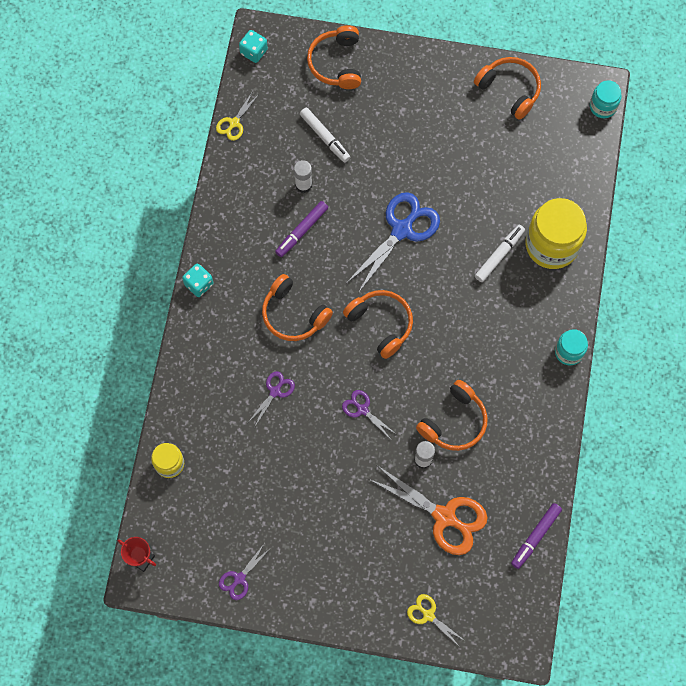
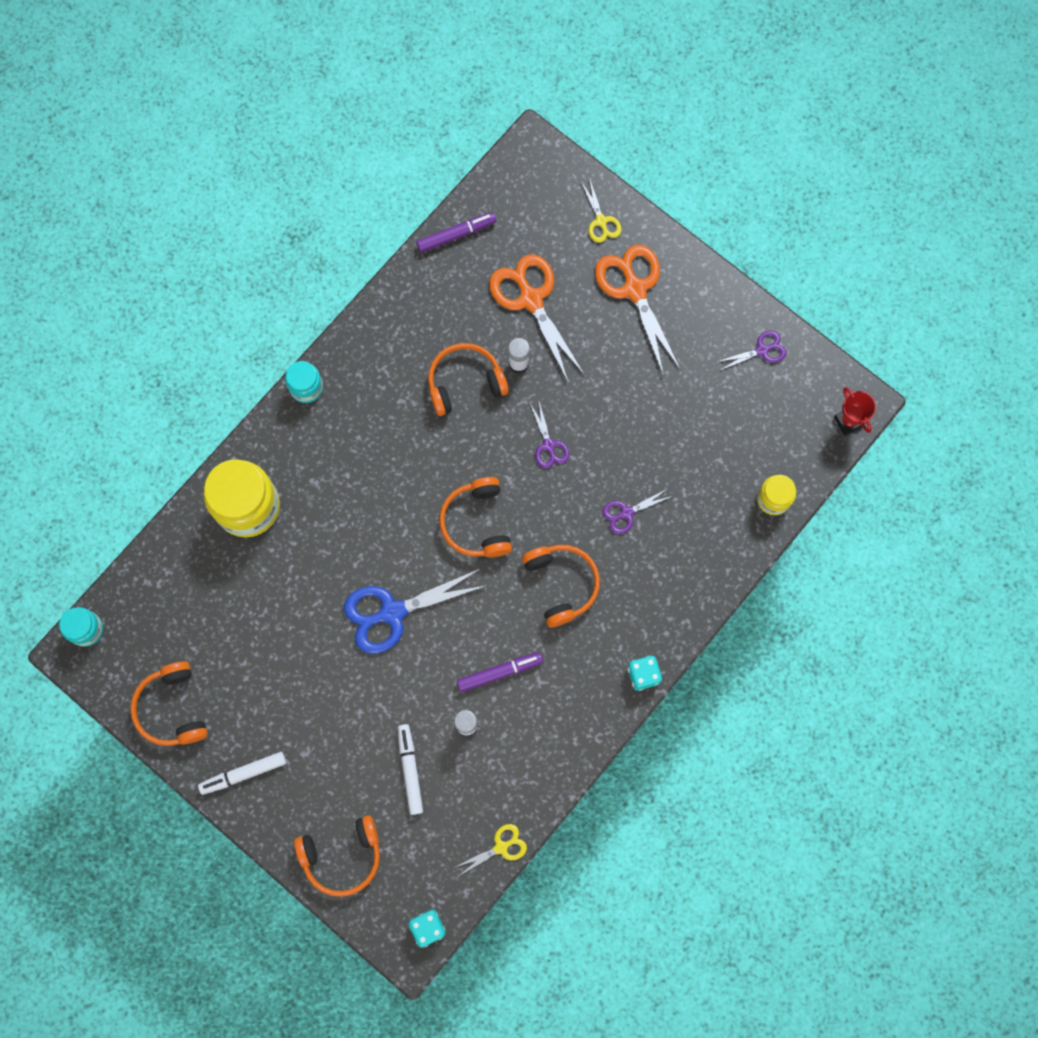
camera: 150 degrees left, 5 degrees up
orange headphones [307,25,361,89] -> orange headphones turned 45 degrees clockwise [294,815,380,897]
white marker [475,225,525,282] -> white marker moved to [198,752,286,795]
none -> orange scissors [595,245,680,376]

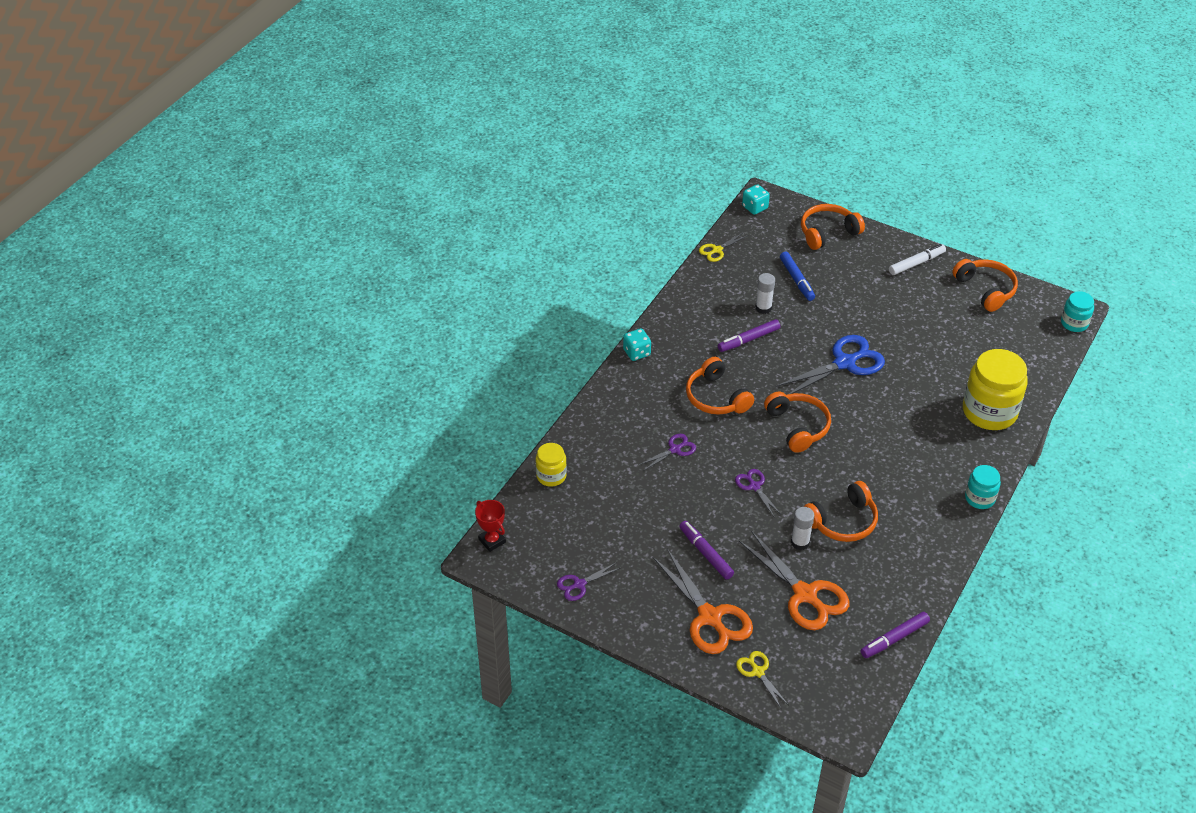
camera: 170 degrees right, 30 degrees down
white marker [398,724,423,815] -> blue marker [780,251,815,301]
none -> purple marker [679,521,734,580]

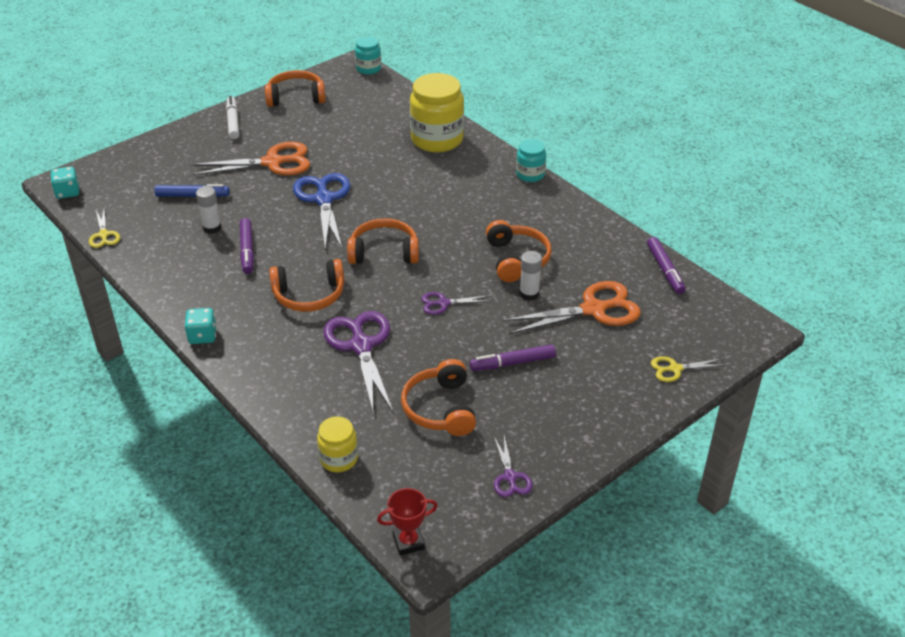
camera: 70 degrees left, 5 degrees down
purple scissors [639,434,696,471] -> purple scissors [323,311,393,415], size x1.97
orange scissors [653,549,753,654] -> orange scissors moved to [191,142,310,175]
orange headphones [801,204,865,250] -> orange headphones moved to [401,359,476,436]

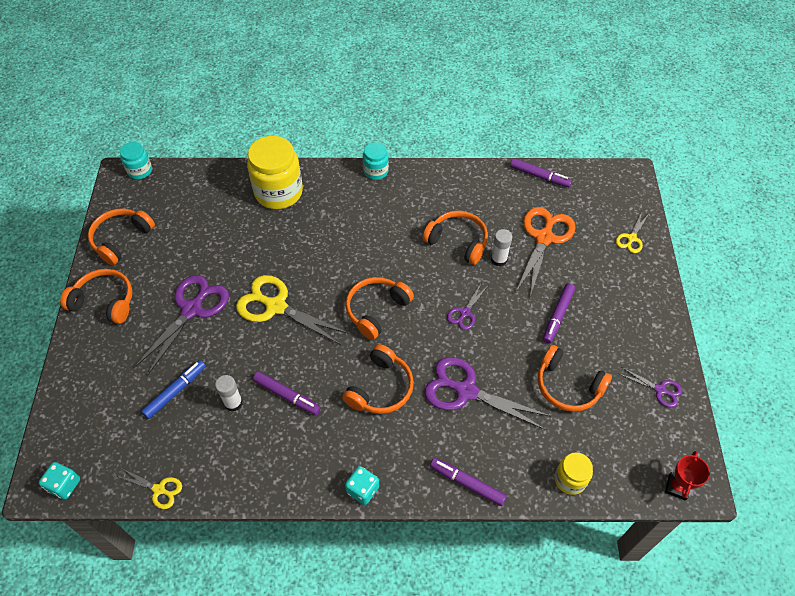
camera: 50 degrees left, 15 degrees up
orange scissors [191,142,310,175] -> purple scissors [134,275,229,376]
white marker [226,96,239,139] -> orange headphones [60,269,132,324]
blue scissors [293,173,350,249] -> yellow scissors [236,275,349,345]
none -> purple marker [430,458,507,506]

